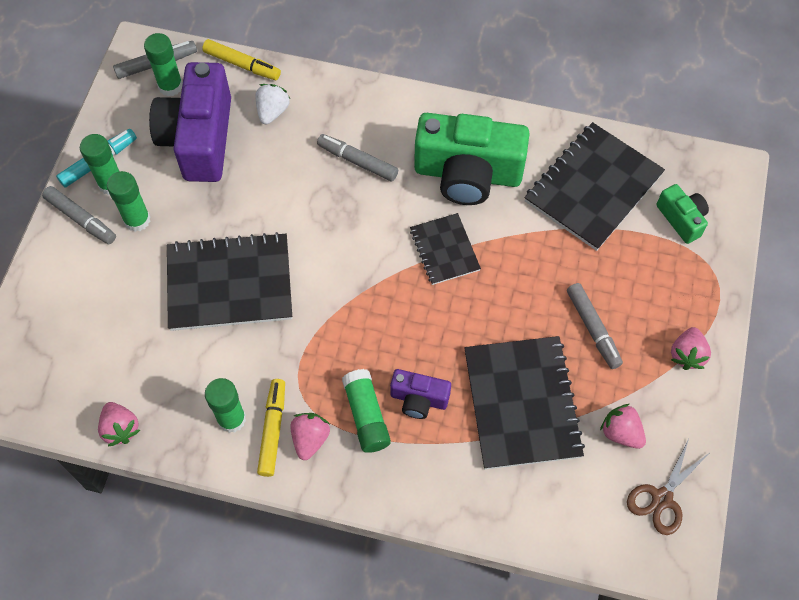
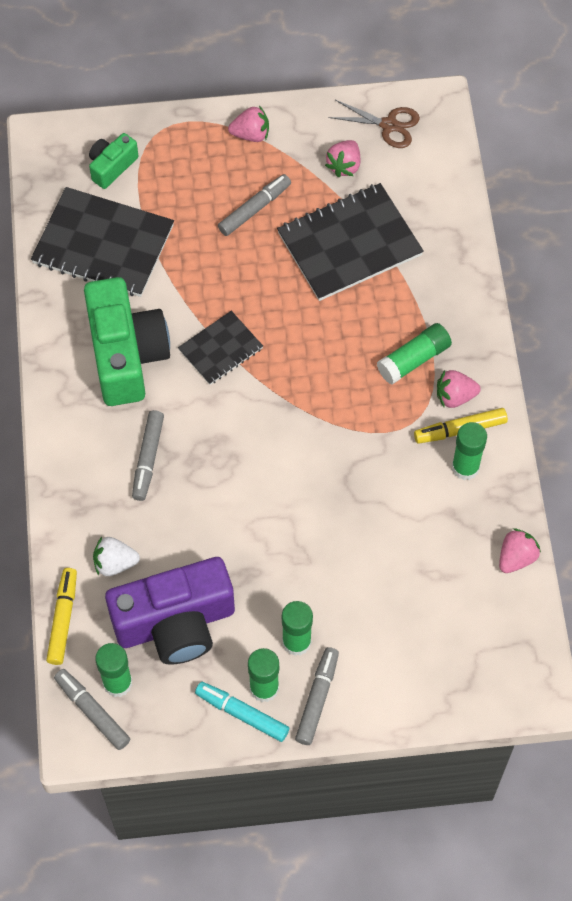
camera: 110 degrees left, 0 degrees up
black notebook [167,232,292,331] -> none
purple camera [390,369,451,419] -> none

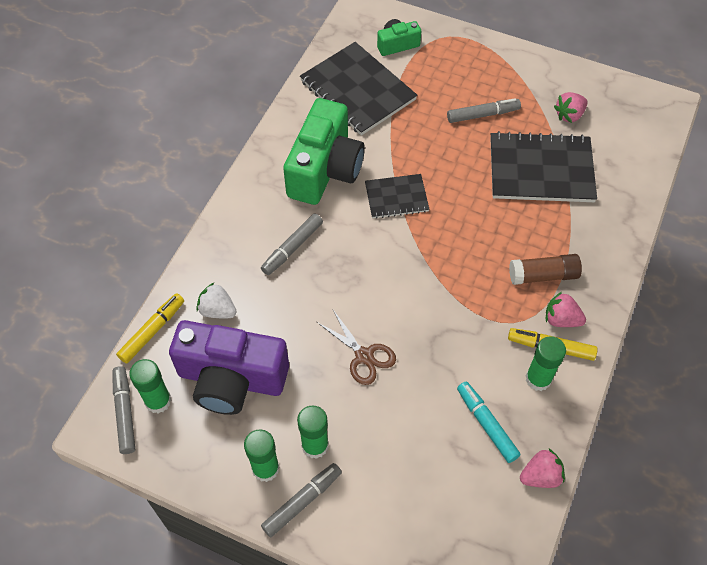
camera: 30 degrees right, 5 degrees down
turquoise marker [195,682,289,742] -> turquoise marker moved to [457,382,521,463]
pink strawberry [228,106,269,142] -> none
brown scissors [328,100,420,148] -> brown scissors moved to [317,310,396,385]
green glue stick [377,323,452,385] -> brown glue stick [509,254,582,285]

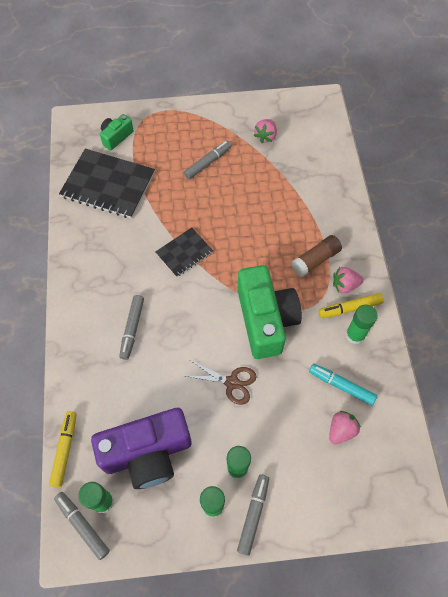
camera: 30 degrees left, 5 degrees up
white strawberry [197,283,237,318] -> none
green camera [283,98,365,205] -> green camera moved to [237,265,302,359]
black notebook [490,131,597,202] -> none
pink strawberry [520,449,565,488] -> pink strawberry moved to [329,411,361,444]

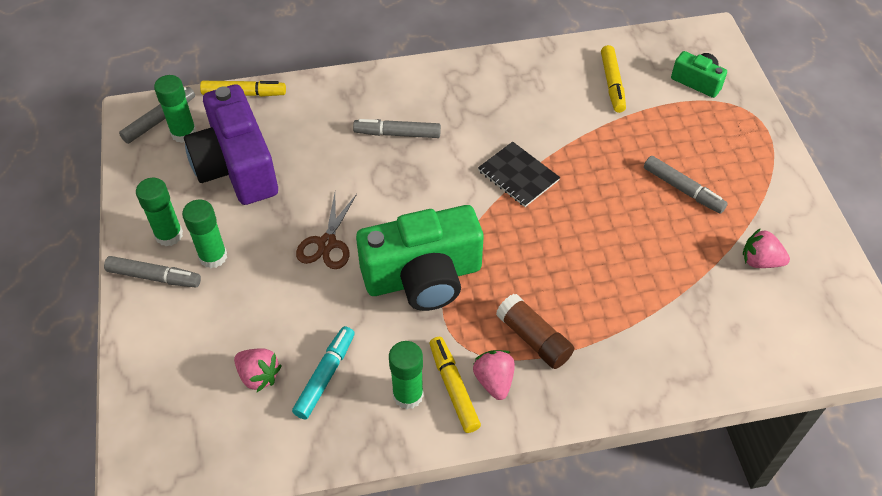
camera: 85 degrees right, 10 degrees down
black notebook [59,149,155,218] -> yellow marker [601,45,626,113]

